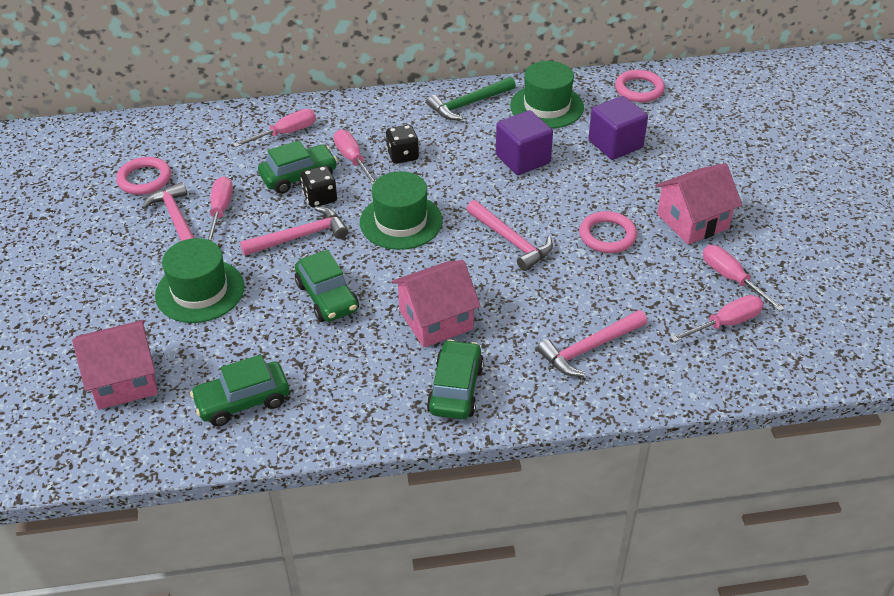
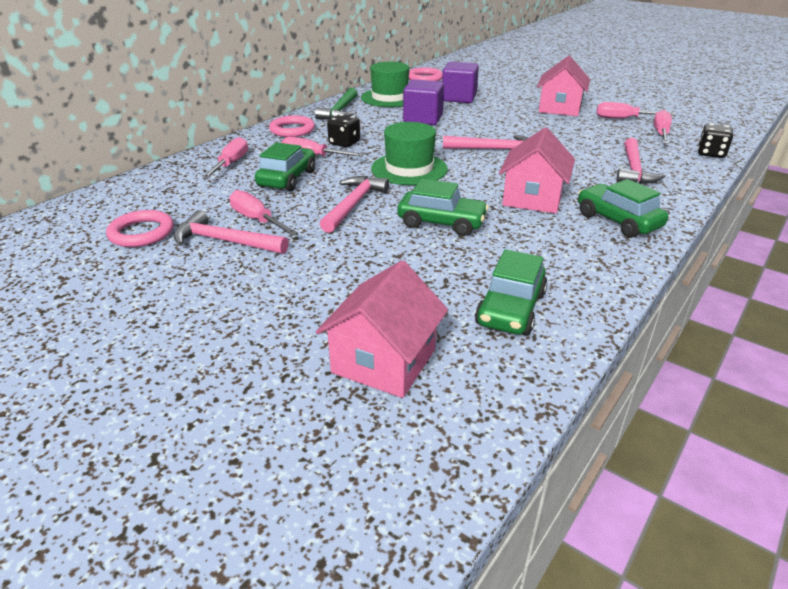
camera: 45 degrees left, 10 degrees down
green hat [155,238,244,323] -> none
black dice [301,166,337,207] -> black dice moved to [698,124,733,158]
pink ring [579,211,637,253] -> pink ring moved to [269,116,315,137]

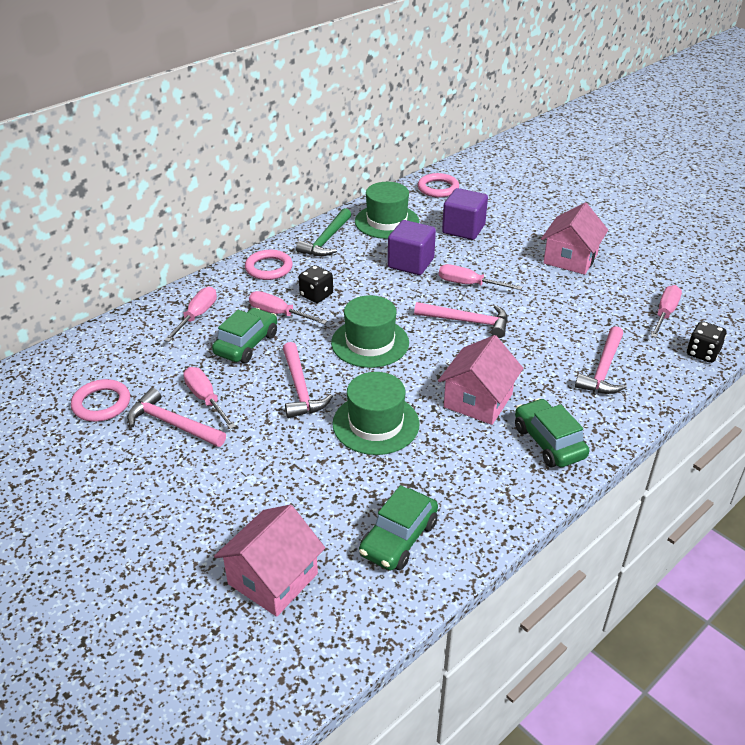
camera: 10 degrees right, 5 degrees up
pink hammer [320,176,389,233] -> pink hammer turned 135 degrees clockwise [283,342,333,418]
green car [397,179,489,236] -> green hat [332,372,419,455]
pink screwdriver [596,102,676,119] -> pink screwdriver moved to [439,264,522,290]

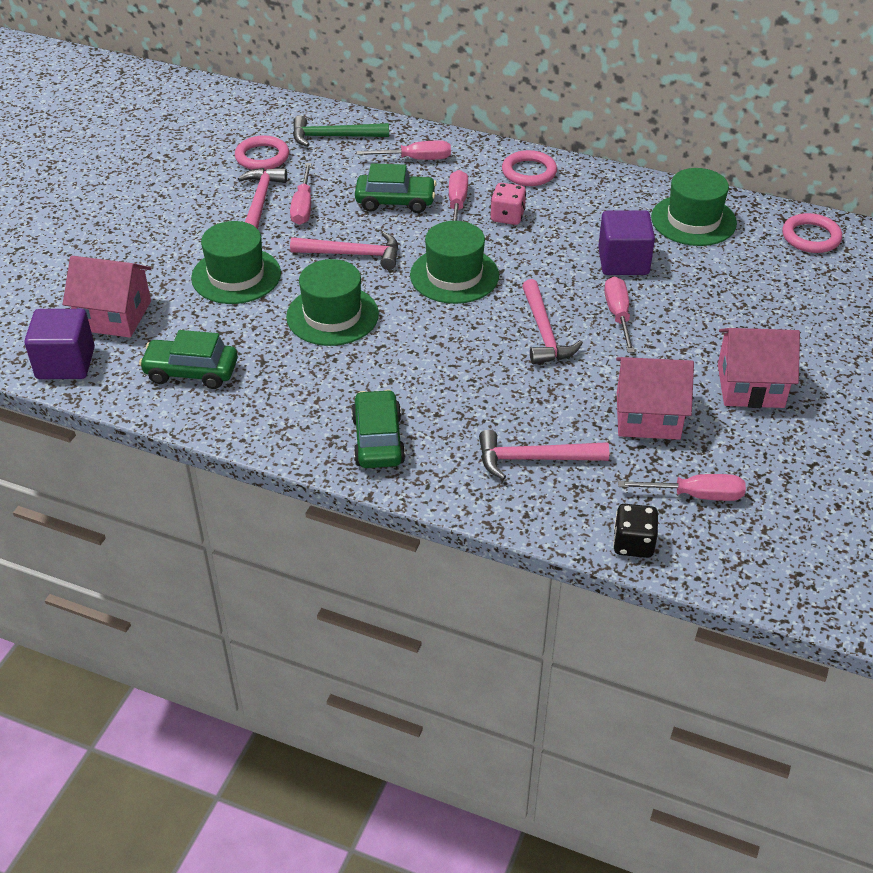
camera: 65 degrees right, 5 degrees up
pink screwdriver [183,367,236,429] -> pink screwdriver turned 150 degrees clockwise [290,163,312,225]
pink hammer [283,342,333,418] -> pink hammer turned 135 degrees counterclockwise [290,232,398,270]
green hammer [296,208,352,256] -> green hammer moved to [293,115,389,147]
black dice [299,265,333,303] -> pink dice [491,183,526,225]
pink house [438,335,524,425] -> pink house moved to [616,357,694,440]
purple cube [442,188,488,240] -> purple cube moved to [24,309,95,379]
green car [515,398,589,467] -> green car turned 45 degrees counterclockwise [351,389,406,468]
none -> green hat [191,221,281,304]

